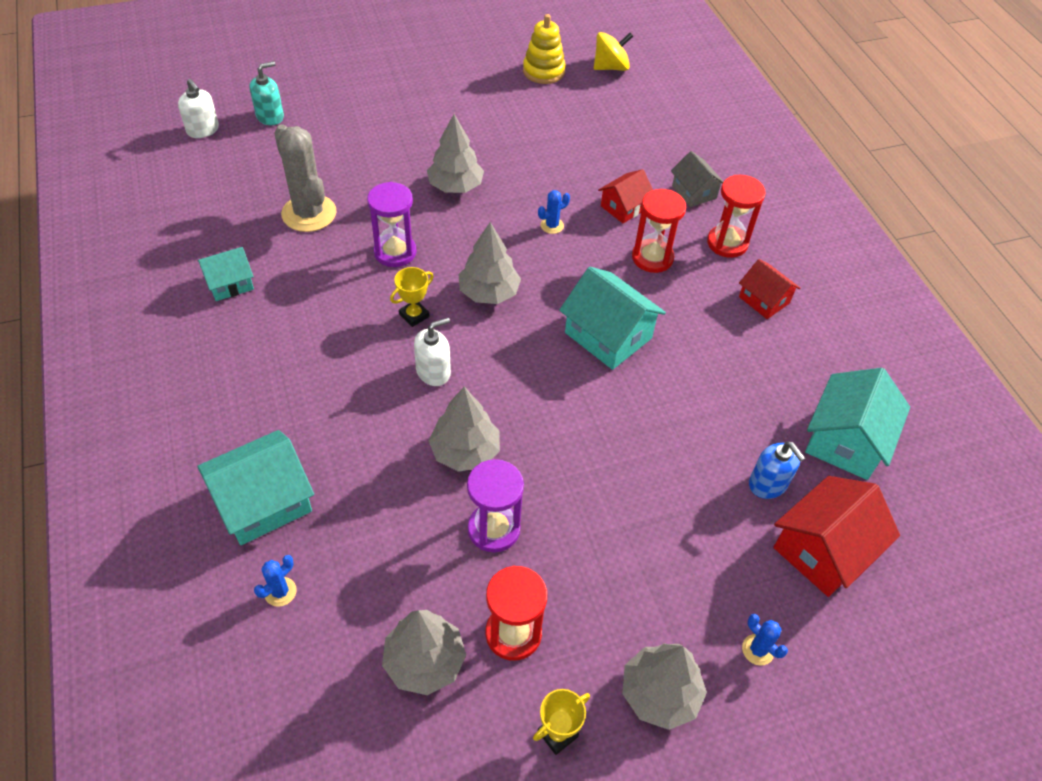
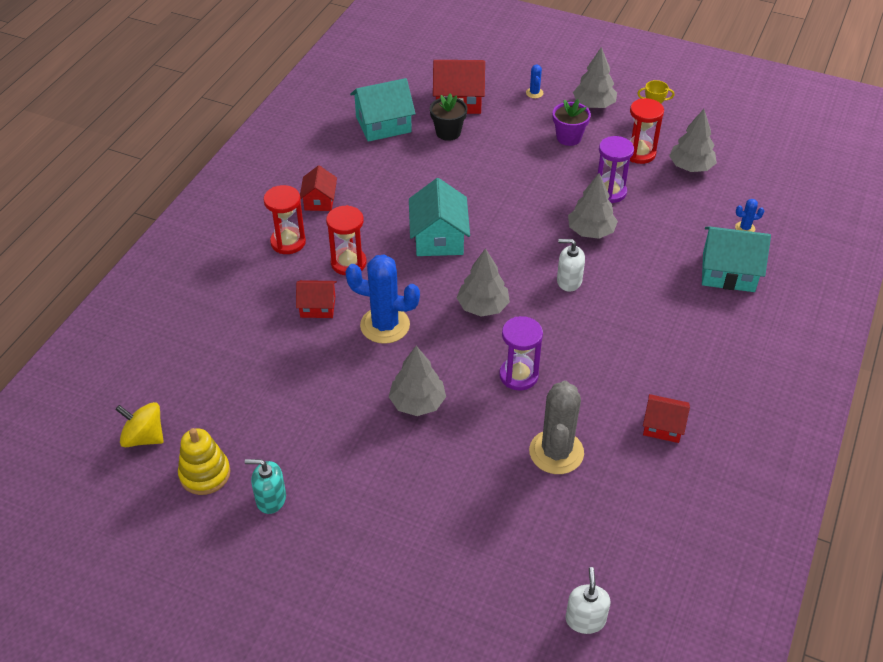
camera: 135 degrees left, 5 degrees down
turquoise house [197,247,254,301] -> red house [643,394,690,443]
turquoise soap dispenser [250,61,284,125] -> turquoise soap dispenser moved to [245,459,286,514]
yellow trophy [390,267,434,327] -> none
blue cactus [538,190,570,234] -> blue cactus [345,254,420,344], size x2.30
grey house [671,151,724,207] -> none
blue soap dispenser [749,441,805,499] -> black flower pot [430,94,467,141]
none -> purple flower pot [553,99,591,146]

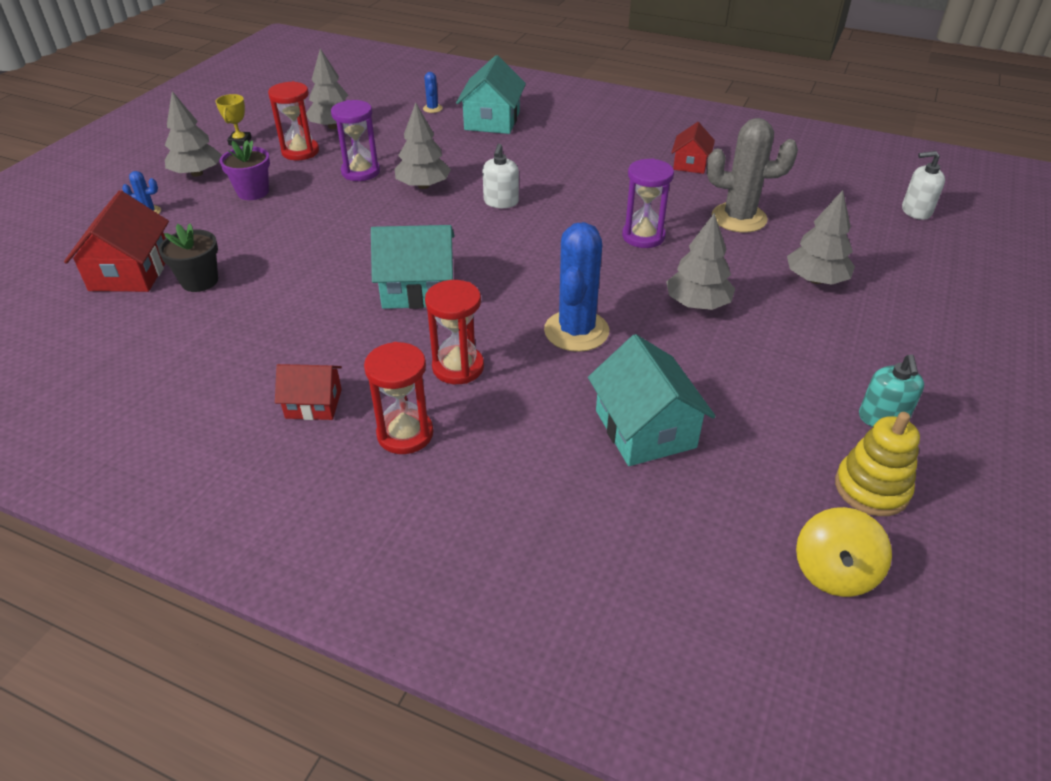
camera: 90 degrees left, 5 degrees down
red house [296,280,337,318] -> none
turquoise house [350,78,416,142] -> turquoise house moved to [588,334,716,466]
grey tree [457,248,510,317] -> grey tree moved to [787,190,855,285]

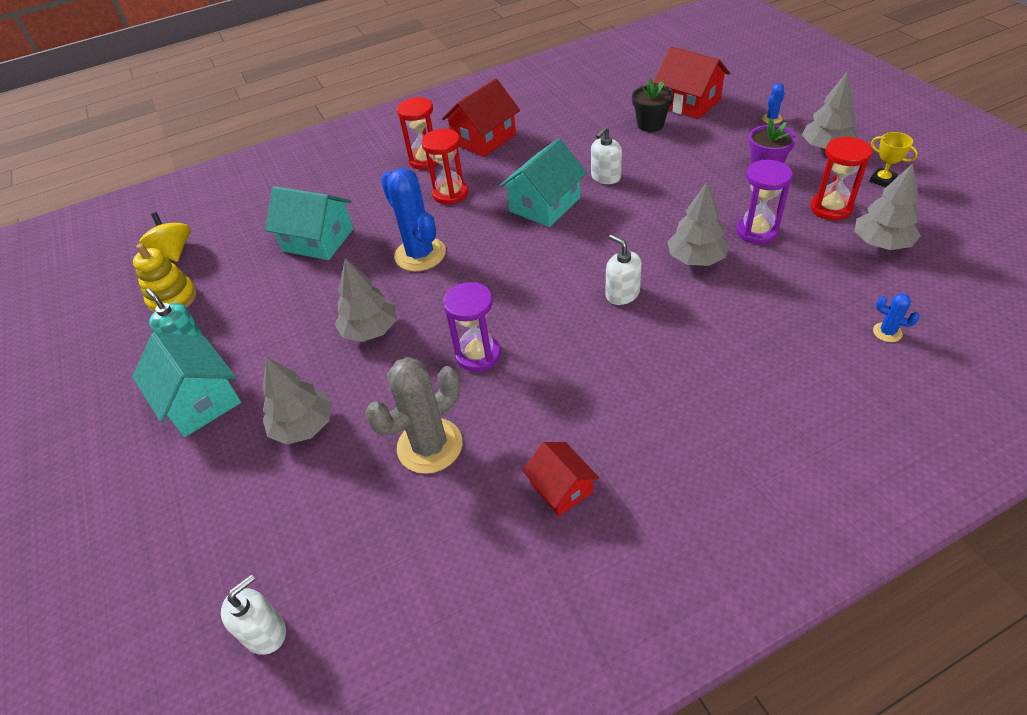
camera: 135 degrees right, 5 degrees up
red house [275,364,342,420] -> red house [442,78,520,157], size x1.65
turquoise house [456,55,526,134] -> turquoise house moved to [132,332,241,437]
none -> white soap dispenser [591,127,622,184]

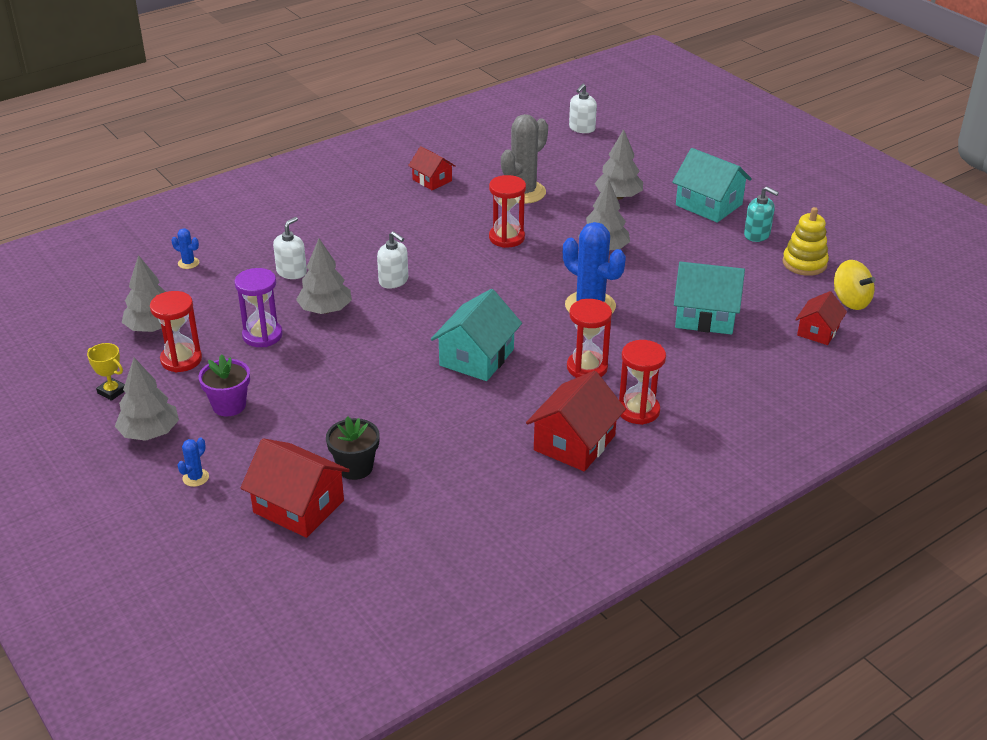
camera: 165 degrees right, 10 degrees down
purple hourglass [443,282,501,372] -> red hourglass [489,175,526,248]
white soap dispenser [591,127,622,184] -> white soap dispenser moved to [273,217,307,279]
none -> red house [795,291,847,345]

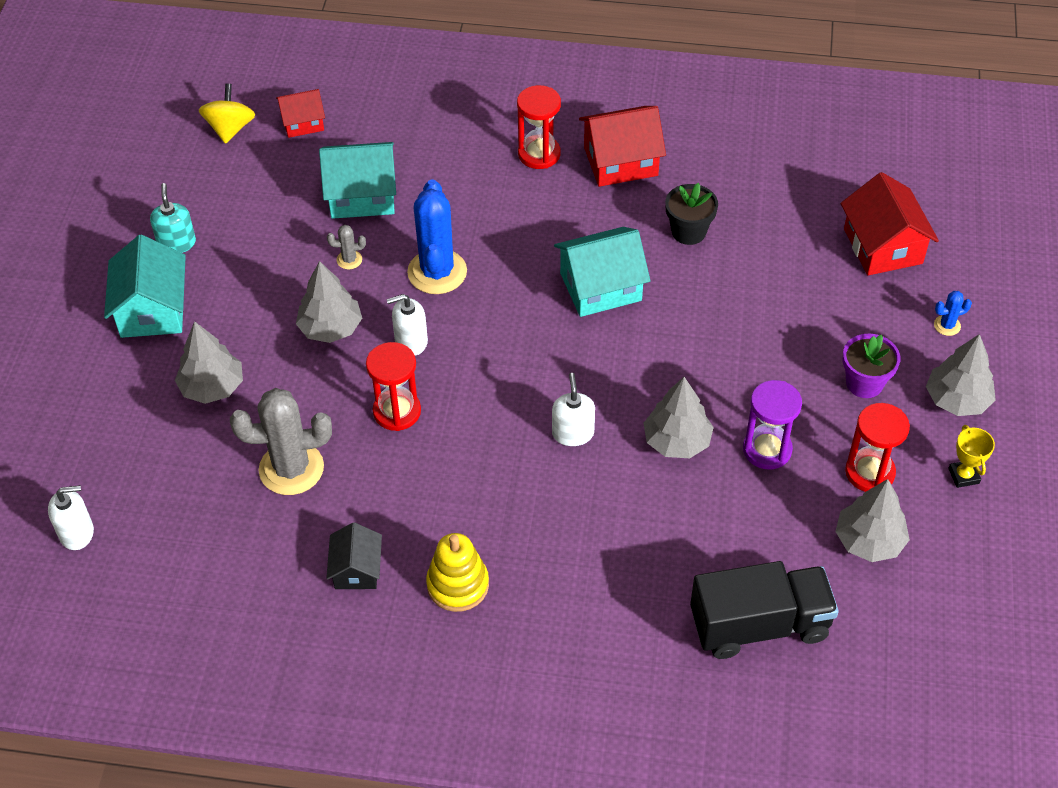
camera: 135 degrees left, 15 degrees up
blue cactus [172,228,199,269] -> black truck [690,561,839,659]
white soap dispenser [273,217,307,279] -> white soap dispenser moved to [386,294,428,356]
black flower pot [326,416,380,480] -> black flower pot moved to [665,183,718,245]
red house [408,146,455,190] -> black house [326,522,382,589]
red hourglass [567,299,612,378] -> none
turquoise house [674,262,745,334] -> turquoise house turned 60 degrees counterclockwise [319,142,396,219]
yellow stacking toy [782,207,829,276] -> yellow stacking toy moved to [426,533,489,612]
none -> grey cactus [327,225,366,269]

